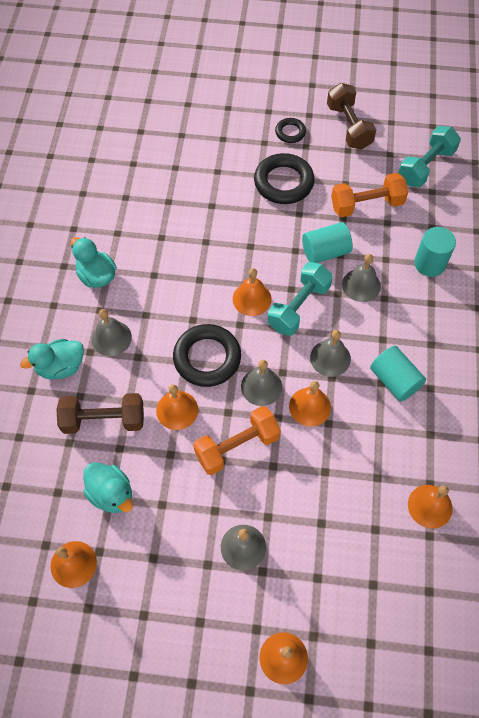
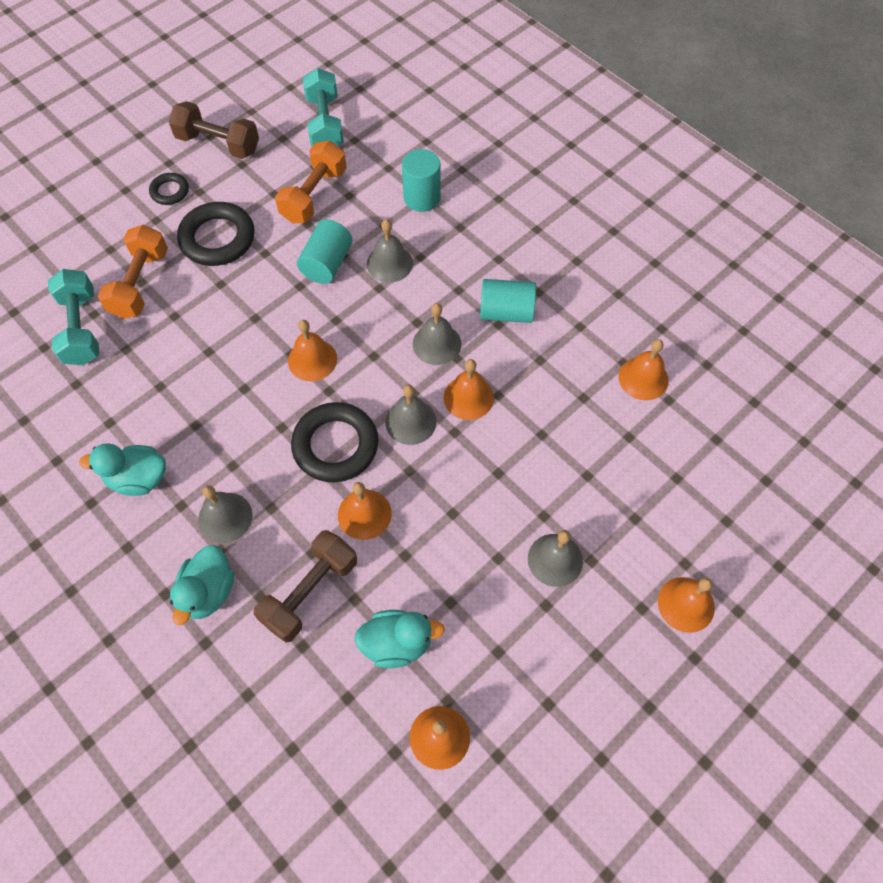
camera: 50 degrees left, 0 degrees up
orange dumbbell [193,406,281,475] -> orange dumbbell moved to [98,225,168,319]
turquoise dumbbell [268,262,333,336] -> turquoise dumbbell moved to [48,269,100,365]

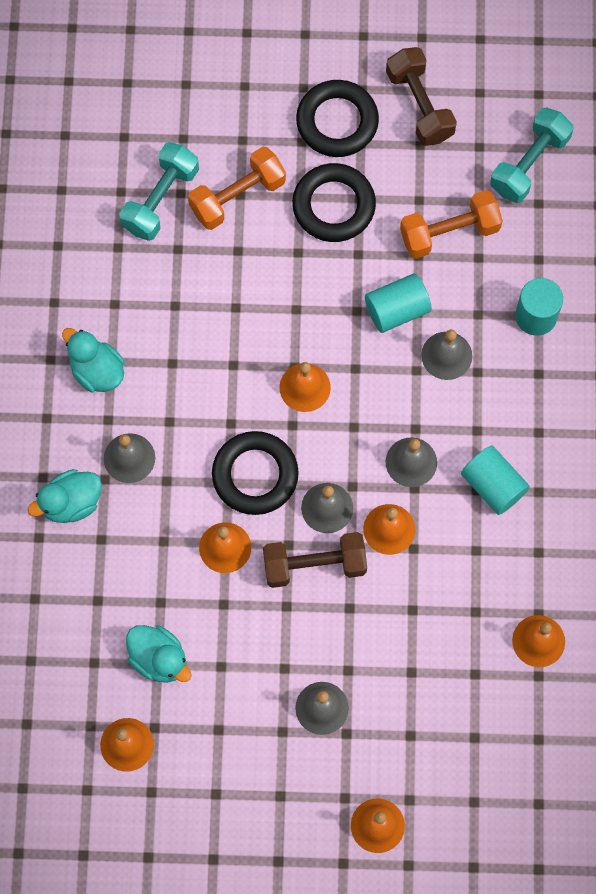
camera: 45 degrees right, 10 degrees up
black ring [149,173,189,205] -> black ring [296,80,379,157], size x1.88
brown dumbbell [254,530,357,643] -> brown dumbbell moved to [263,532,367,588]

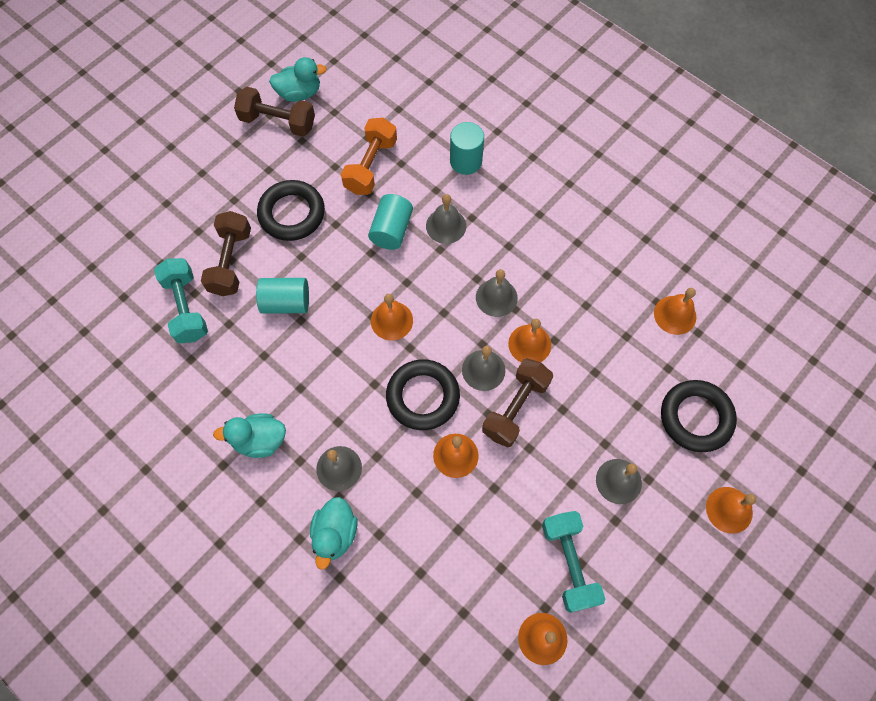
camera: 50 degrees left, 5 degrees down
turquoise duck [126,625,192,683] -> turquoise duck moved to [269,57,327,102]
orange dumbbell [188,147,286,230] -> brown dumbbell [201,211,251,296]
black ring [296,80,379,157] -> black ring moved to [661,380,737,452]
turquoise cylinder [461,446,530,515] -> turquoise cylinder moved to [256,278,309,314]
turquoise dumbbell [490,107,574,203] -> turquoise dumbbell moved to [542,511,605,613]

